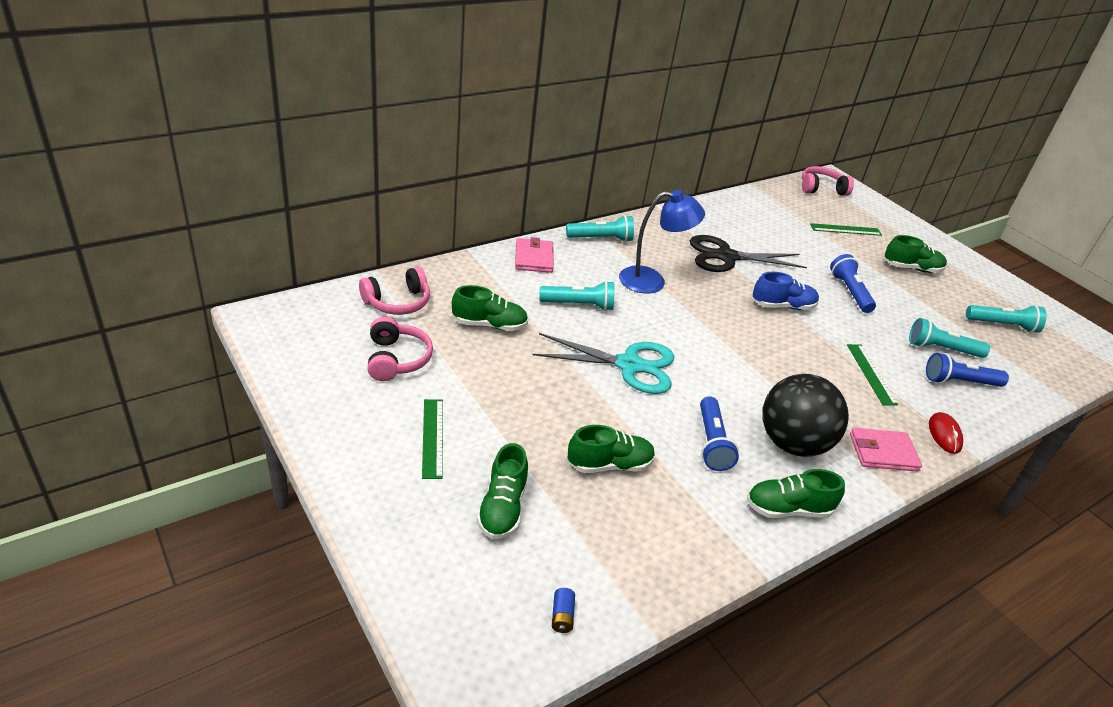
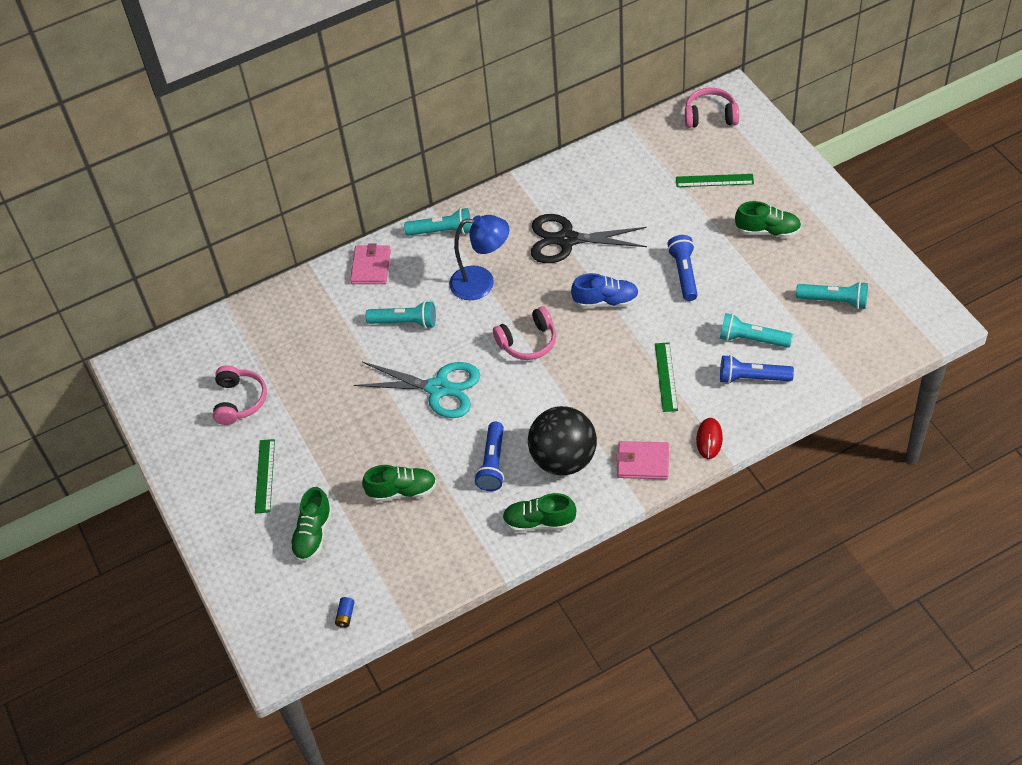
camera: 15 degrees right, 15 degrees up
pink headphones [359,267,430,315] -> pink headphones moved to [493,306,556,360]
green shoe [452,285,528,331] -> none

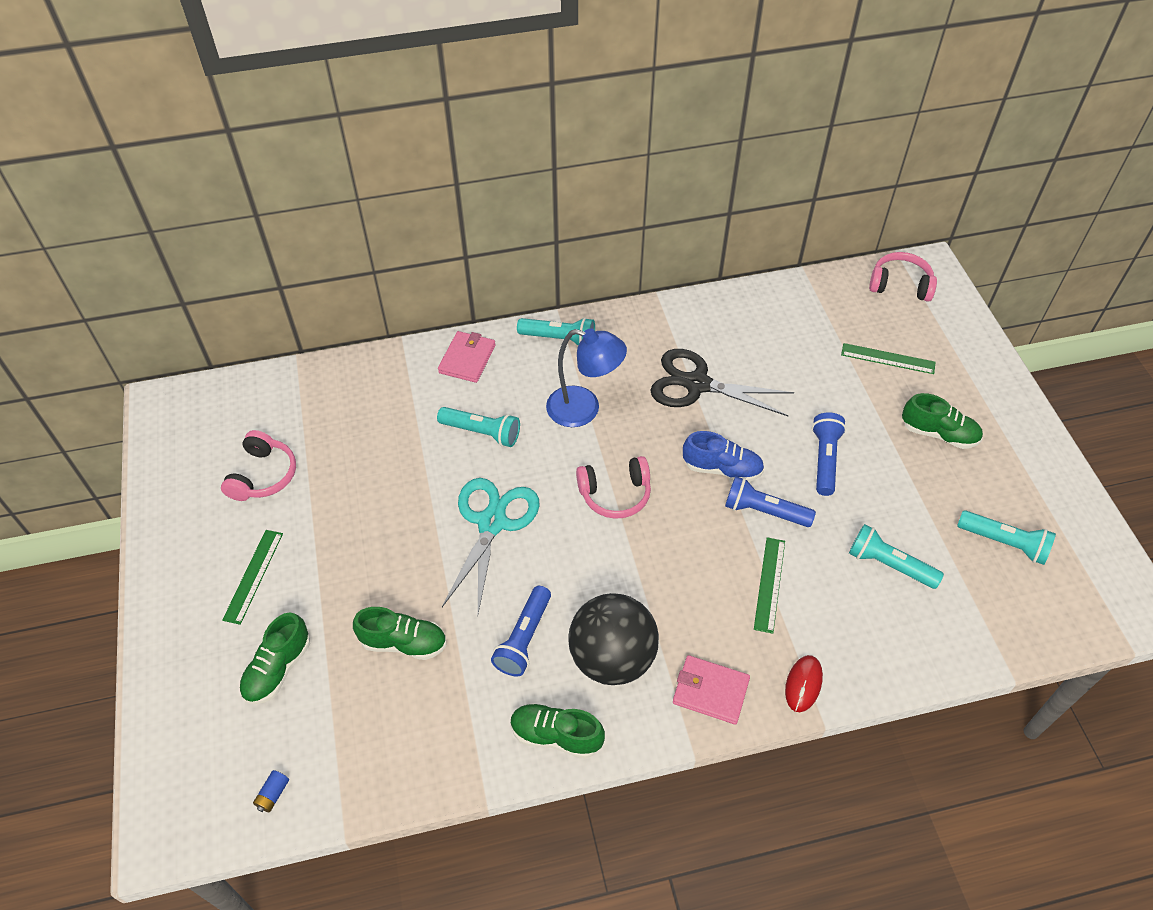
camera: 10 degrees right, 0 degrees up
turquoise scissors [354,362,480,418] -> turquoise scissors turned 105 degrees counterclockwise [442,478,540,613]
blue flashlight [720,355,794,384] -> blue flashlight moved to [725,476,816,527]

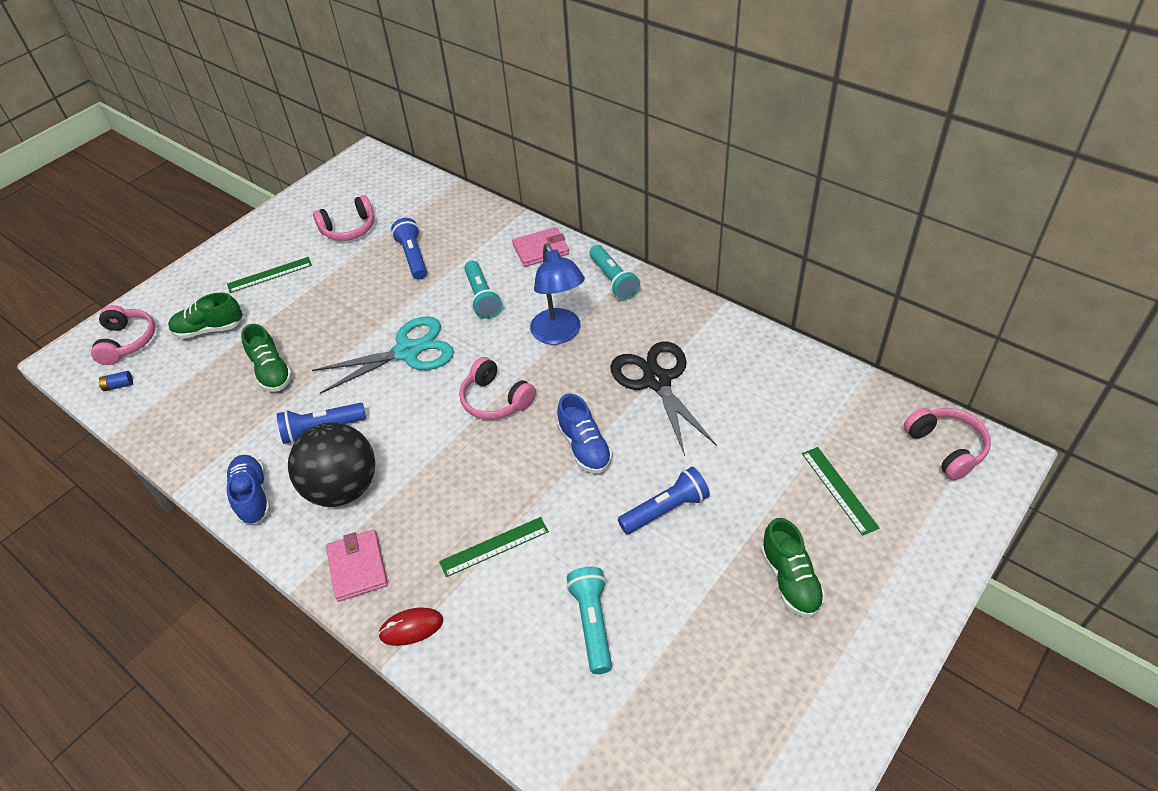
camera: 55 degrees right, 5 degrees down
green shoe [511,703,605,759] -> blue shoe [226,455,271,524]
blue flashlight [725,476,816,527] -> blue flashlight moved to [391,218,427,280]
turquoise flashlight [957,510,1056,565] -> none
none -> pink headphones [91,305,155,365]

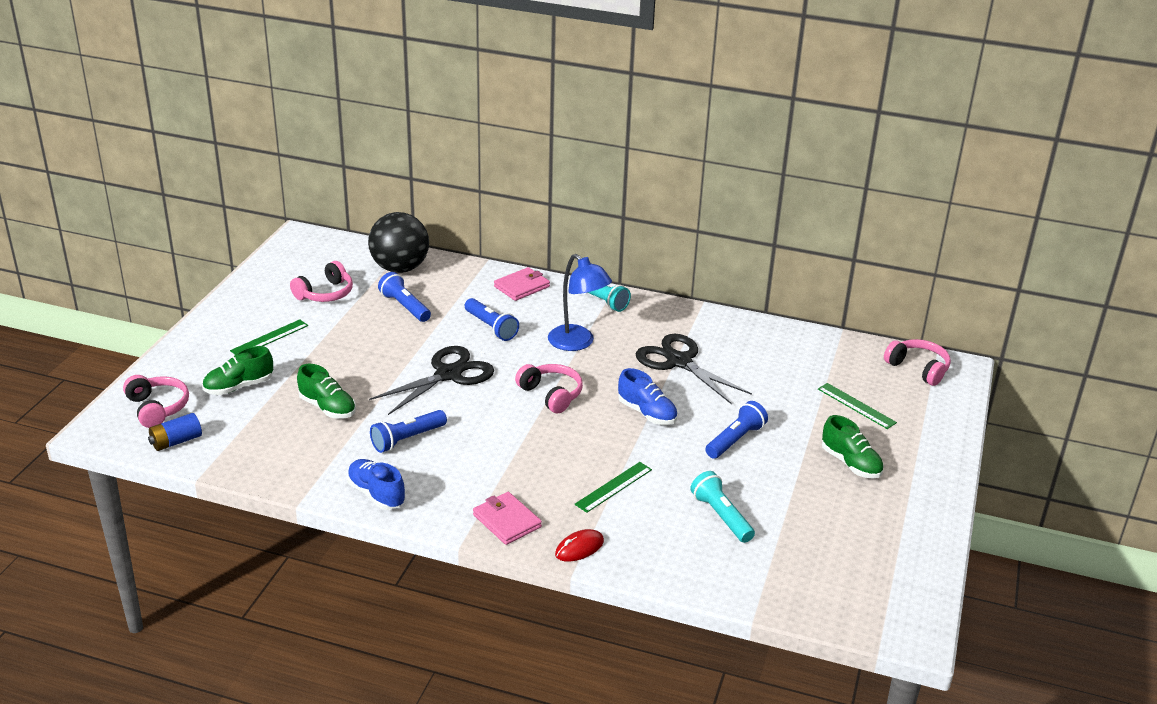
camera: 25 degrees left, 15 degrees down
blue battery [99,371,133,391] -> blue battery [148,413,202,451], size x1.67
black ball [288,422,375,507] -> black ball moved to [368,212,429,273]
turquoise scissors [312,316,454,394] -> black scissors [369,346,494,415]
pink headphones [459,357,536,420] -> pink headphones turned 150 degrees counterclockwise [515,364,583,413]
turquoise flashlight [464,261,502,319] -> blue flashlight [465,298,519,341]

